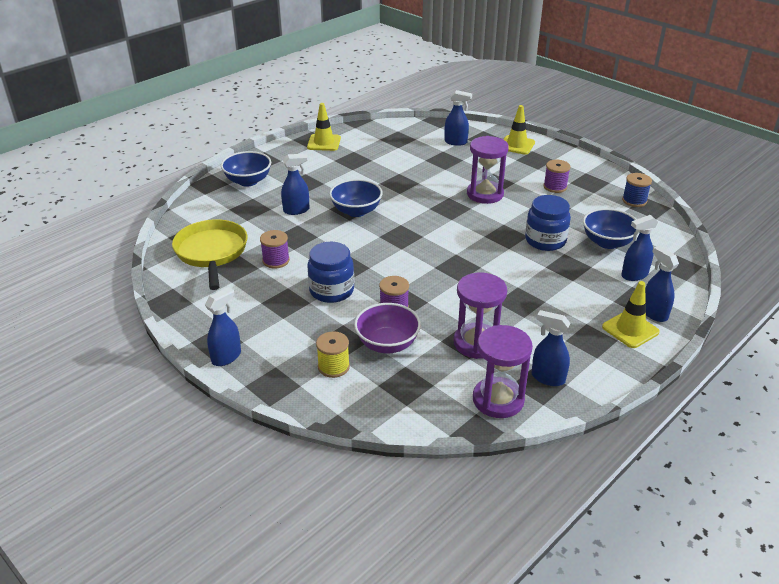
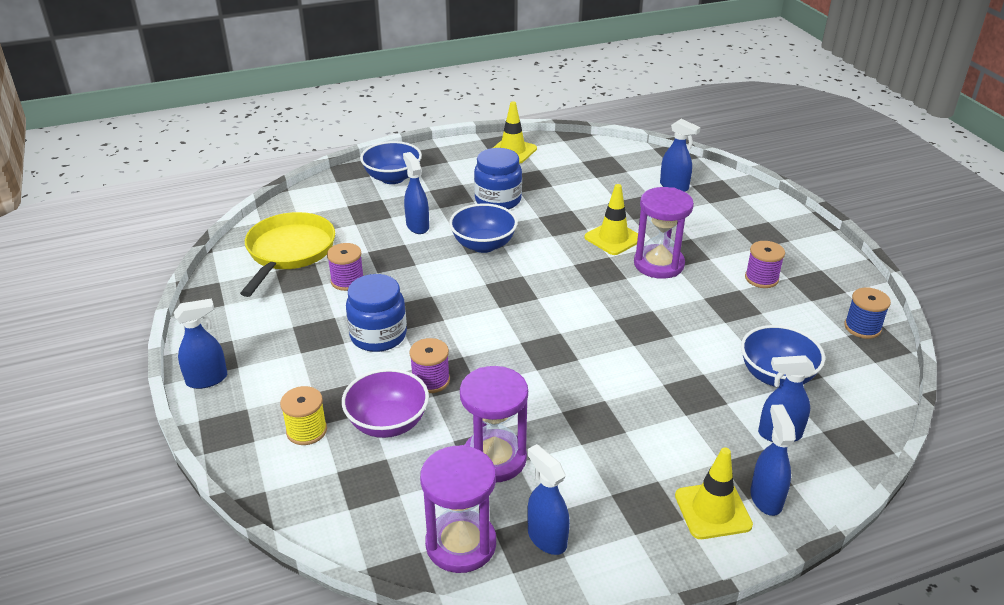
camera: 25 degrees right, 0 degrees up
blue spray bottle [281,154,309,215] -> blue spray bottle turned 120 degrees counterclockwise [403,152,429,234]
yellow traffic cone [503,105,535,154] -> yellow traffic cone moved to [584,184,638,255]
blue jar [525,195,571,251] -> blue jar moved to [474,148,522,209]

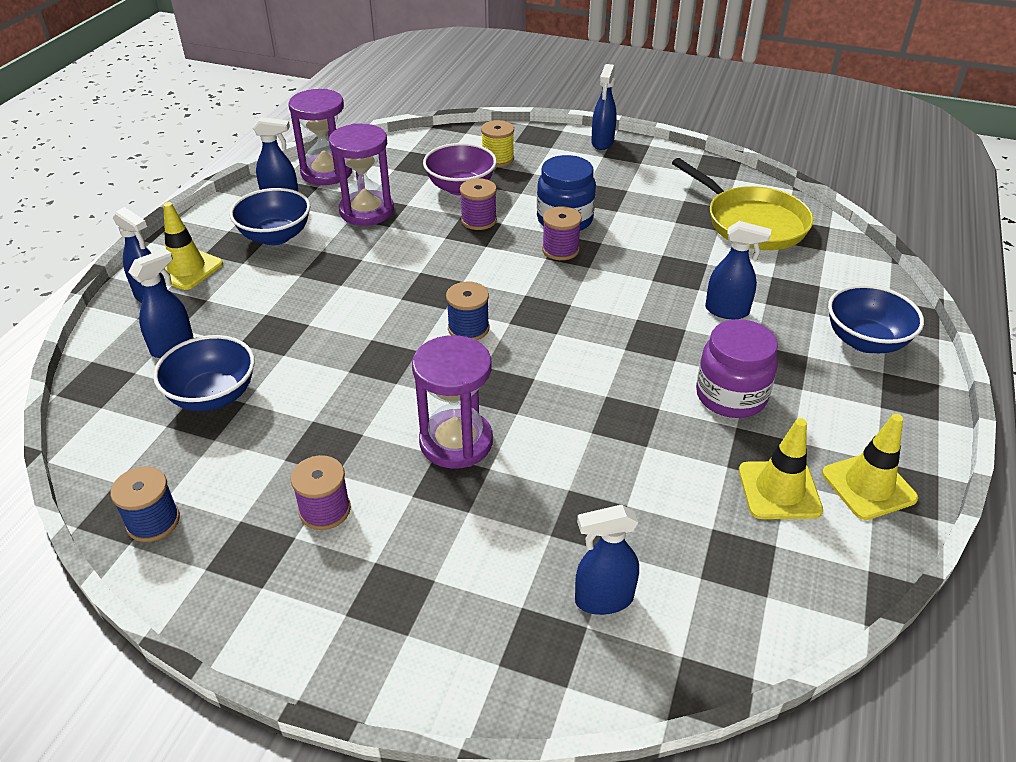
camera: 130 degrees right, 5 degrees up
purple spool [327,243,364,291] -> purple spool moved to [542,206,582,260]
blue bowl [449,203,518,253] -> blue bowl moved to [229,188,310,245]
blue jar [474,148,522,209] -> purple jar [696,319,778,418]
yellow traffic cone [584,184,638,255] -> yellow traffic cone moved to [739,418,823,519]
none -> blue spool [446,282,489,340]

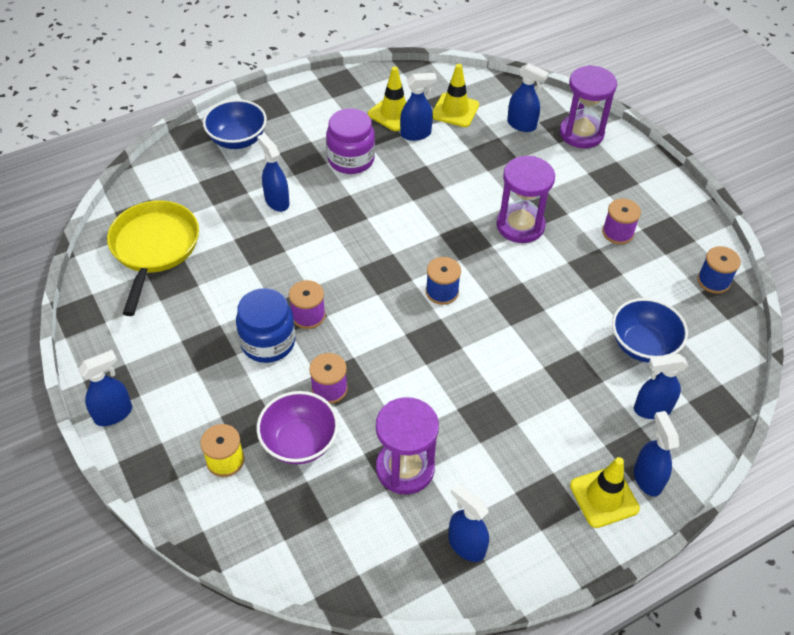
camera: 140 degrees left, 10 degrees up
blue bowl [229,188,310,245] -> none
purple hourglass [288,89,352,185] -> purple hourglass moved to [560,65,617,148]
yellow traffic cone [822,414,918,520] -> yellow traffic cone moved to [433,64,479,127]
none -> blue spray bottle [400,73,437,141]

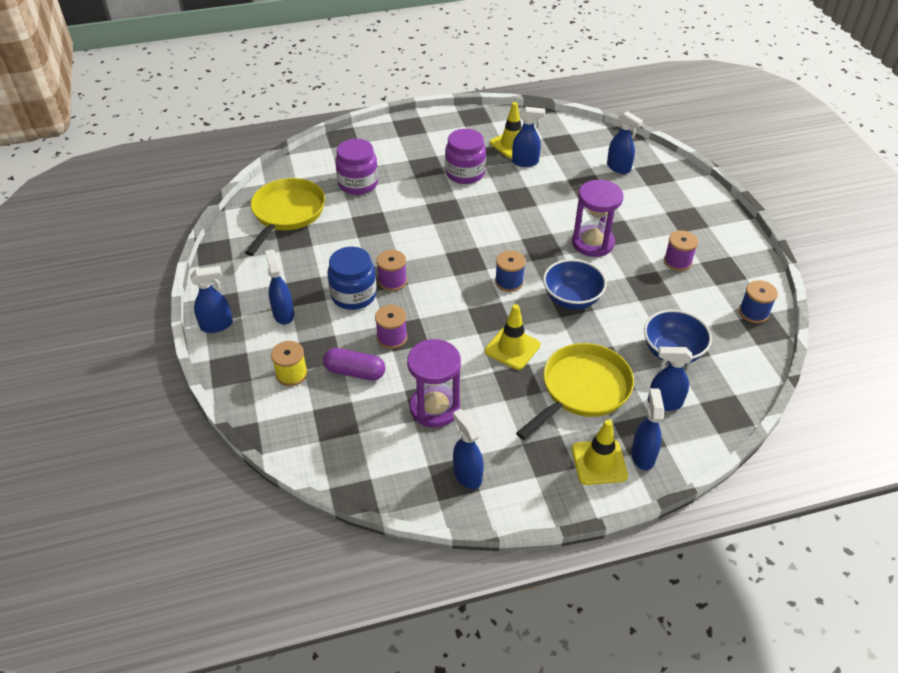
camera: 15 degrees right, 5 degrees down
blue bowl [203,99,267,149] -> blue bowl moved to [543,259,607,309]
blue spray bottle [257,134,290,212] -> blue spray bottle moved to [265,249,294,325]
purple bowl [257,391,339,464] -> purple capsule [323,348,385,381]
yellow traffic cone [433,64,479,127] -> yellow traffic cone moved to [485,304,540,370]
purple hourglass [560,65,617,148] -> none
none -> purple jar [335,139,378,195]
none -> yellow pan [516,343,634,440]

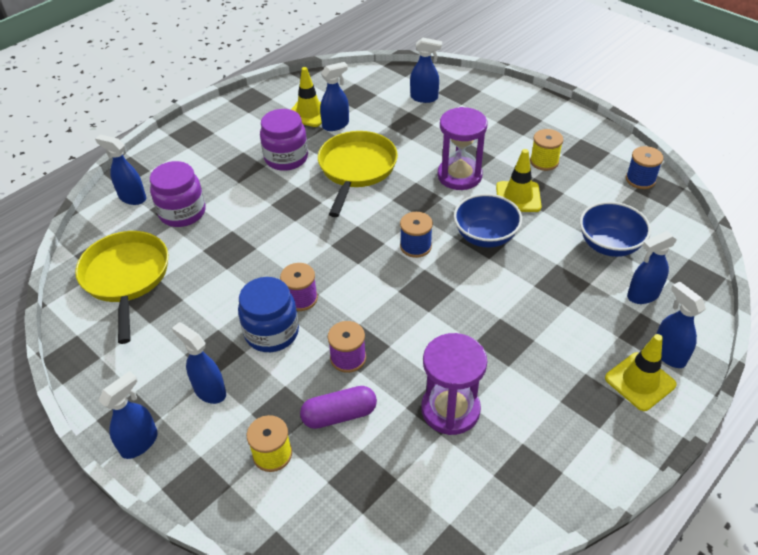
camera: 30 degrees left, 0 degrees up
blue spray bottle [453,409,484,489] -> blue spray bottle moved to [95,135,146,205]
yellow traffic cone [485,304,540,370] -> yellow traffic cone moved to [496,149,541,212]
yellow pan [516,343,634,440] -> yellow pan moved to [318,131,398,217]
purple spool [664,230,698,271] -> yellow spool [530,129,563,171]

